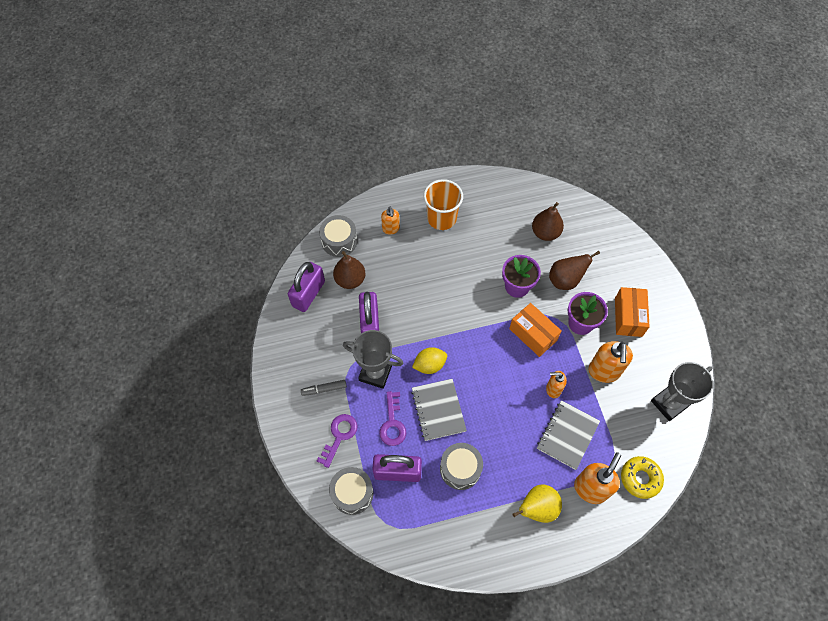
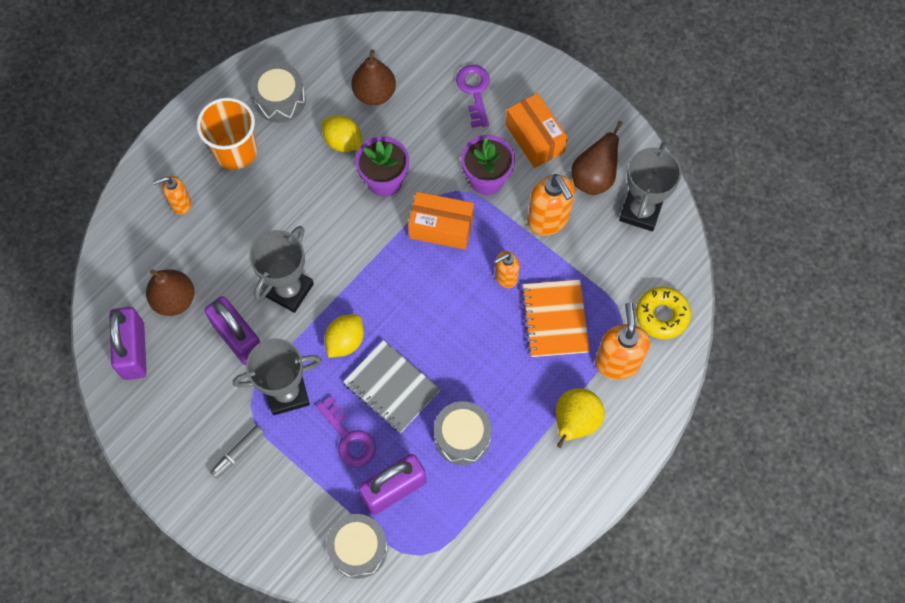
camera: 35 degrees left, 5 degrees up
purple key [317,414,358,468] -> purple key moved to [456,65,490,128]
grey drum [319,215,357,257] -> grey drum moved to [251,63,306,123]
orange soap dispenser [381,207,400,234] -> orange soap dispenser turned 120 degrees clockwise [153,176,191,215]
grey notebook [537,400,600,470] -> orange notebook [521,280,590,357]
brown pear [549,251,600,290] -> brown pear moved to [571,121,623,195]
none -> grey trophy [250,226,314,313]
none -> yellow lemon [322,115,362,152]

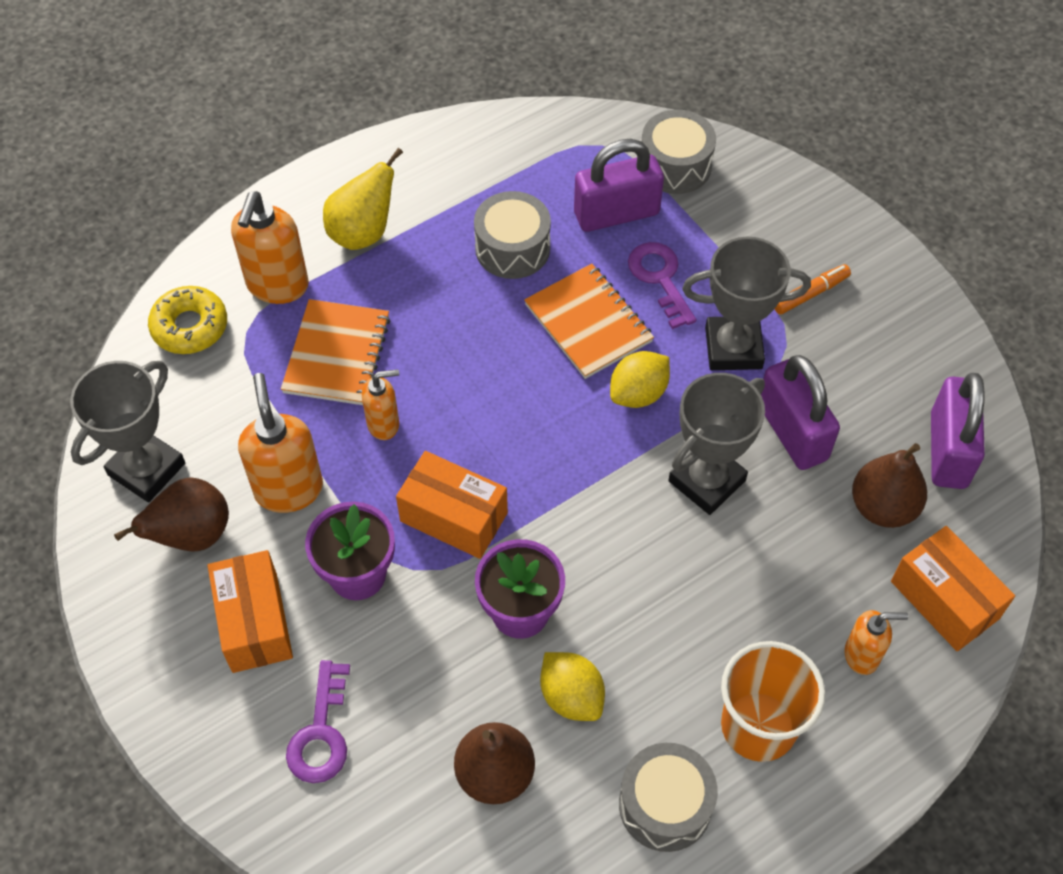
camera: 165 degrees left, 10 degrees down
grey marker [210,425,264,479] -> orange marker [775,264,851,314]
grey notebook [343,340,441,433] -> orange notebook [524,264,654,379]
none -> orange box [891,526,1015,651]

